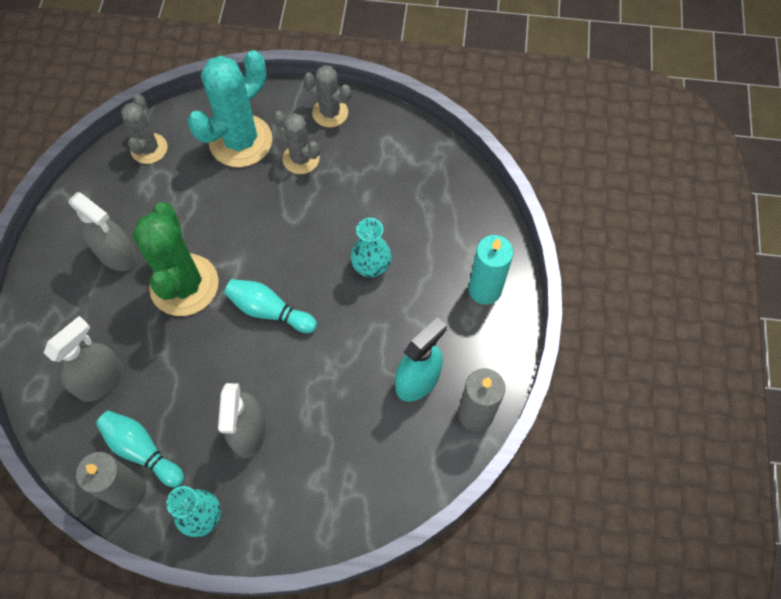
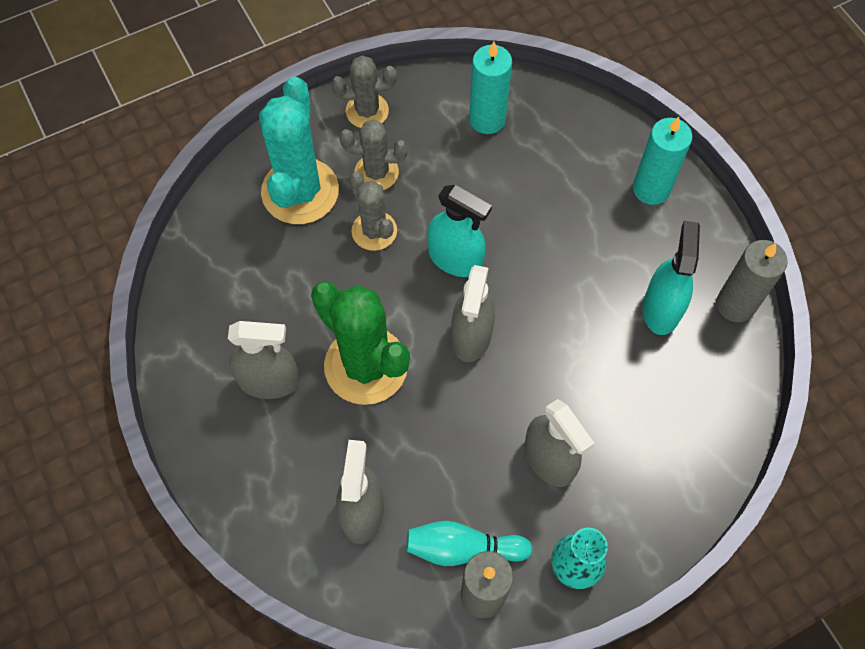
camera: 35 degrees left, 0 degrees up
grey cactus [121,94,167,164] -> grey cactus moved to [350,172,397,251]
turquoise bowling pin [224,279,317,333] -> grey spray bottle [451,265,495,362]
turquoise vase [350,218,392,278] -> none
none -> turquoise spray bottle [427,185,492,277]
none -> turquoise candle [469,42,512,134]

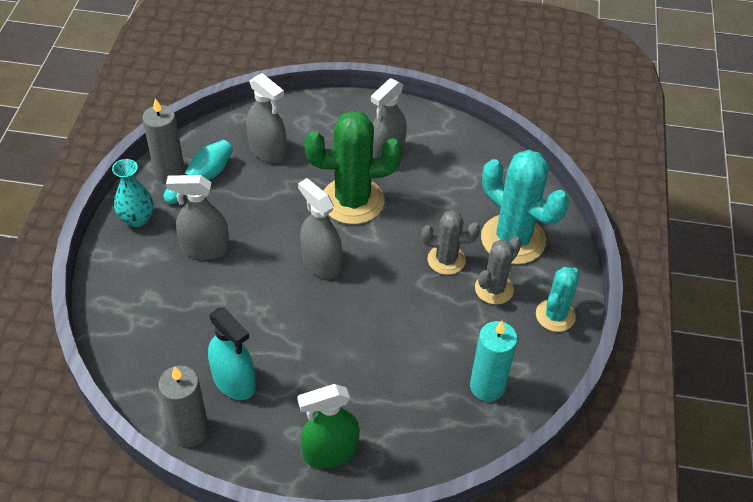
camera: 125 degrees right, 15 degrees down
grey cactus [332,55,397,128] -> turquoise cactus [536,267,580,332]
turquoise spray bottle [427,185,492,277] -> none
turquoise candle [633,117,693,205] -> green spray bottle [297,384,360,468]

